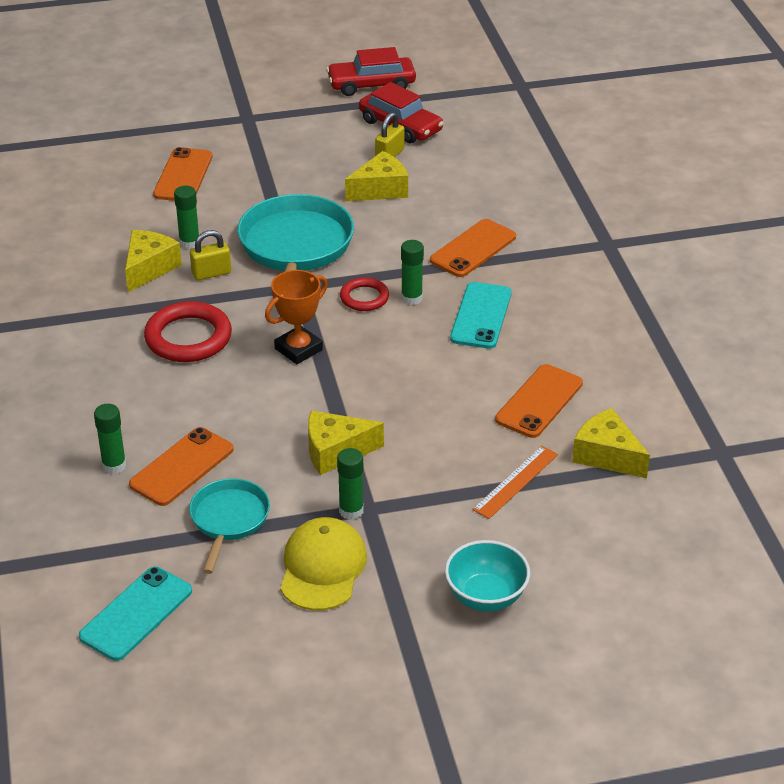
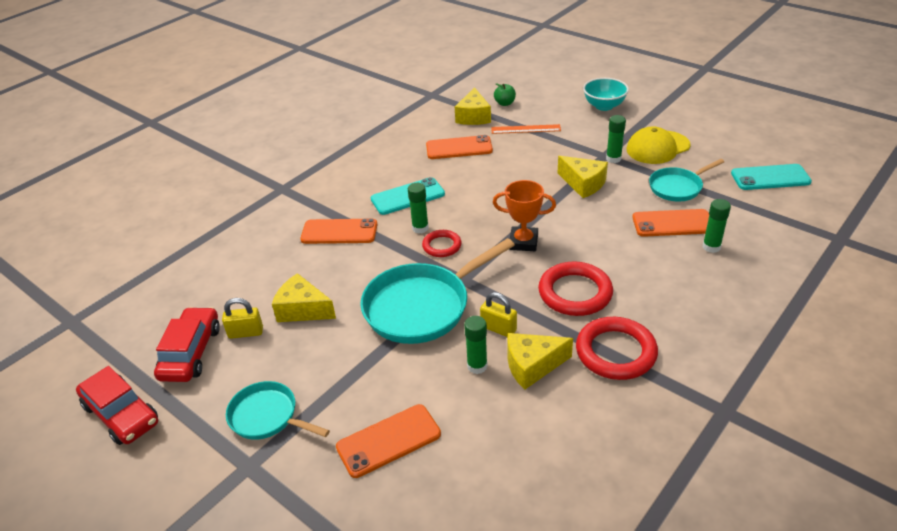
camera: 125 degrees left, 0 degrees up
none -> turquoise pan [226,381,330,440]
none -> green apple [494,83,516,106]
none -> red ring [576,317,658,380]

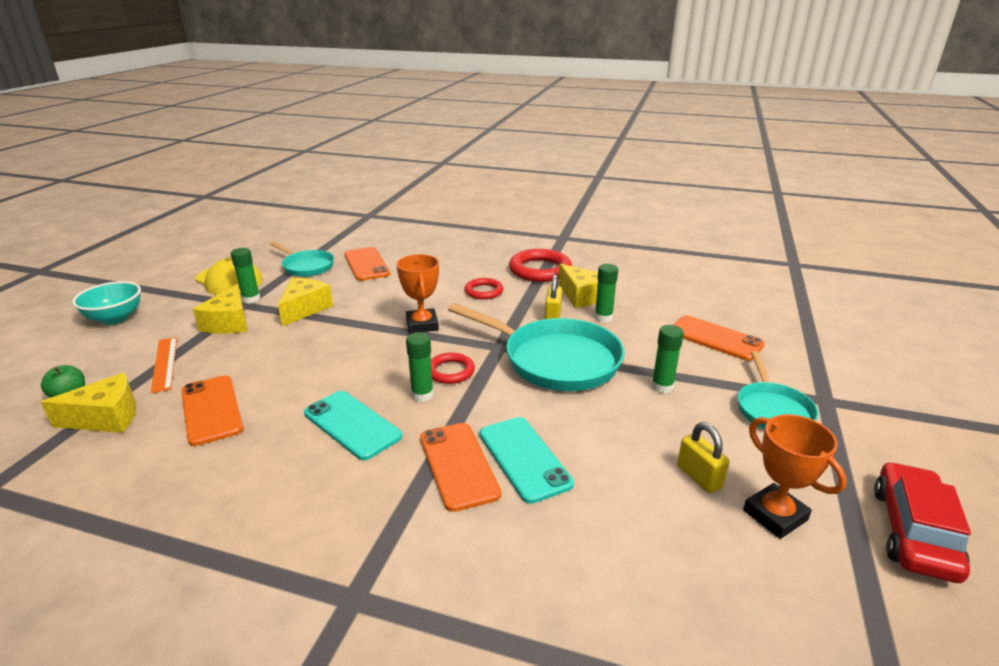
camera: 115 degrees left, 10 degrees down
red car [154,307,220,382] -> orange trophy [743,414,847,539]
yellow cheese [272,273,336,322] -> yellow cheese moved to [193,284,248,334]
red ring [538,261,613,316] -> red ring [465,278,503,300], size x0.58
green glue stick [703,199,731,253] -> green glue stick moved to [651,325,684,393]
turquoise phone [731,164,812,190] -> turquoise phone moved to [480,417,574,504]

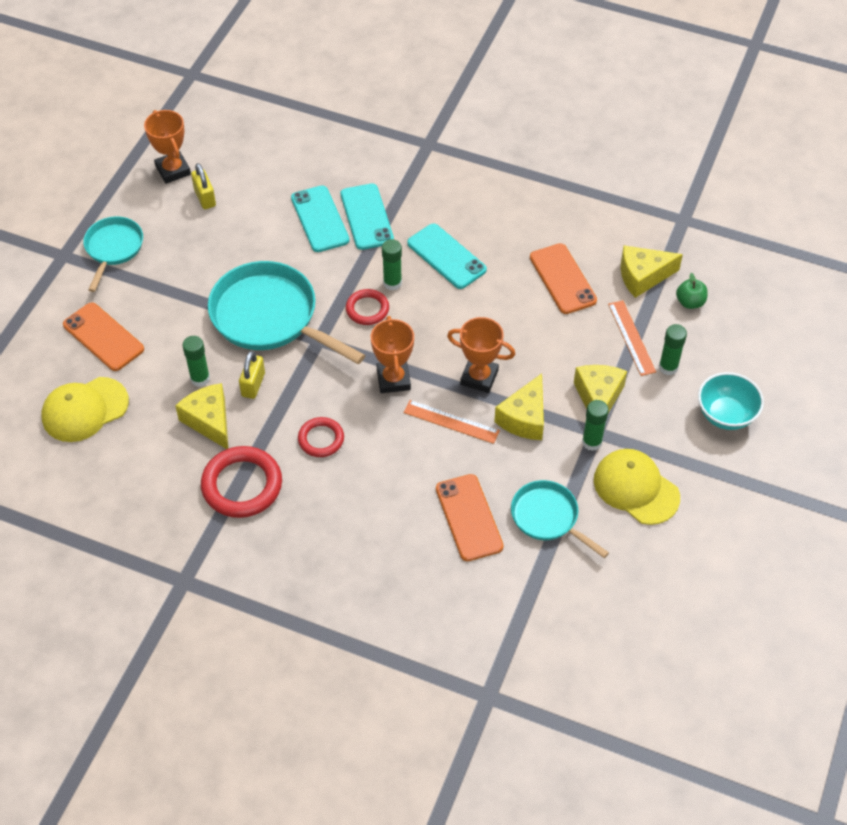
camera: 175 degrees left, 25 degrees up
orange phone [420,423,501,512] -> turquoise phone [341,183,394,250]
green glue stick [651,325,684,393] -> green glue stick moved to [659,324,687,375]
red car [874,461,971,583] -> none
none -> yellow cap [41,377,129,442]
none -> orange ruler [403,400,500,444]
none -> orange trophy [447,317,515,393]

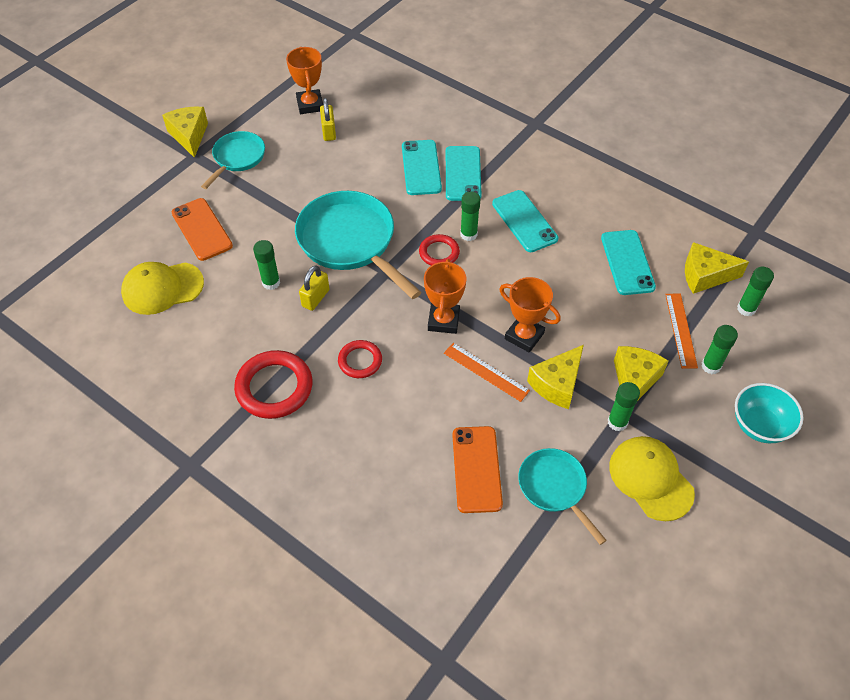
camera: 15 degrees right, 0 degrees up
yellow cheese [175,383,228,449] -> yellow cheese moved to [162,107,208,158]
orange phone [530,243,597,314] -> turquoise phone [601,230,656,295]
green apple [676,273,708,309] -> green glue stick [737,267,774,317]

